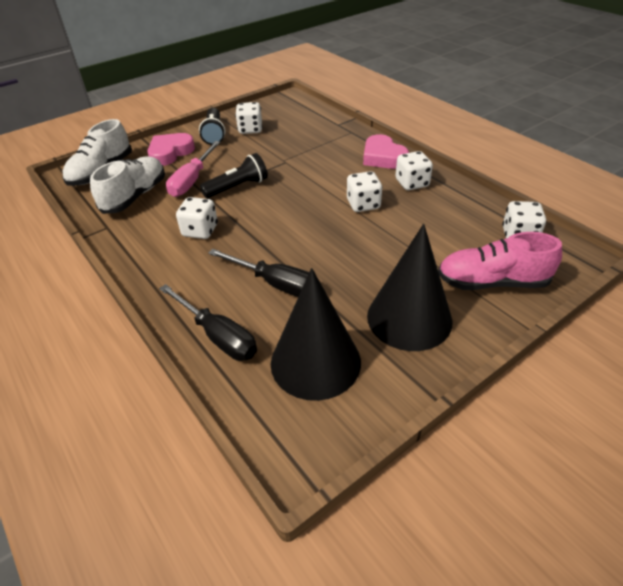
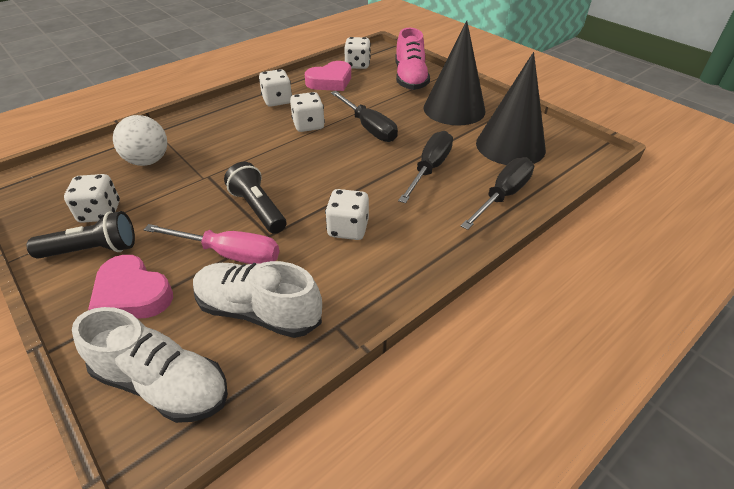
camera: 95 degrees left, 0 degrees up
pink heart [363,134,409,169] -> pink heart moved to [305,61,351,91]
none -> white ball [113,115,167,166]
none -> black screwdriver [331,91,398,142]

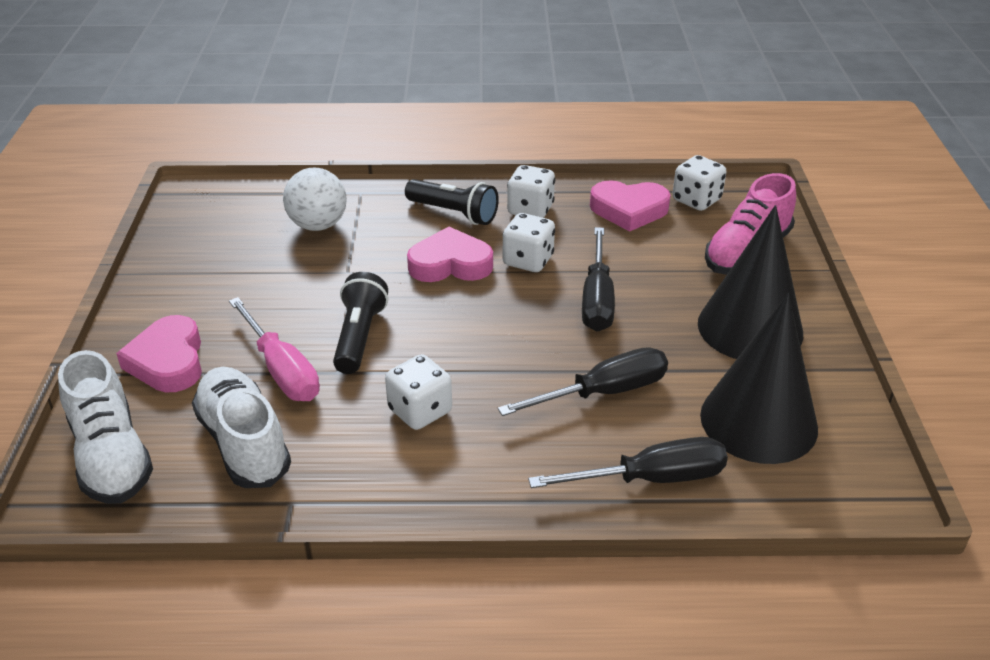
camera: 40 degrees right, 5 degrees down
black flashlight [26,211,135,259] -> black flashlight moved to [405,179,499,225]
white dice [64,174,120,223] -> none
none -> pink heart [407,227,493,282]

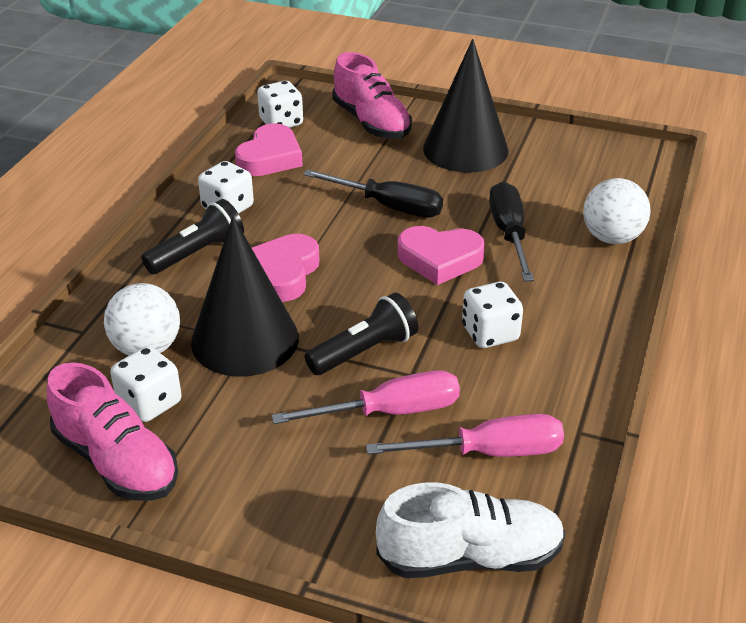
camera: 70 degrees left, 0 degrees up
pink heart [116,315,202,392] -> pink heart moved to [398,226,485,285]
white shoe [192,367,291,488] -> pink screwdriver [366,414,564,457]
black flashlight [333,272,388,374] -> black flashlight turned 120 degrees clockwise [305,292,418,375]
white dice [503,213,555,272] -> white dice moved to [110,346,182,422]
black screwdriver [528,437,728,488] -> white ball [583,178,651,244]
black cone [700,294,818,464] -> black cone moved to [191,216,299,377]
none -> pink shoe [47,362,178,501]

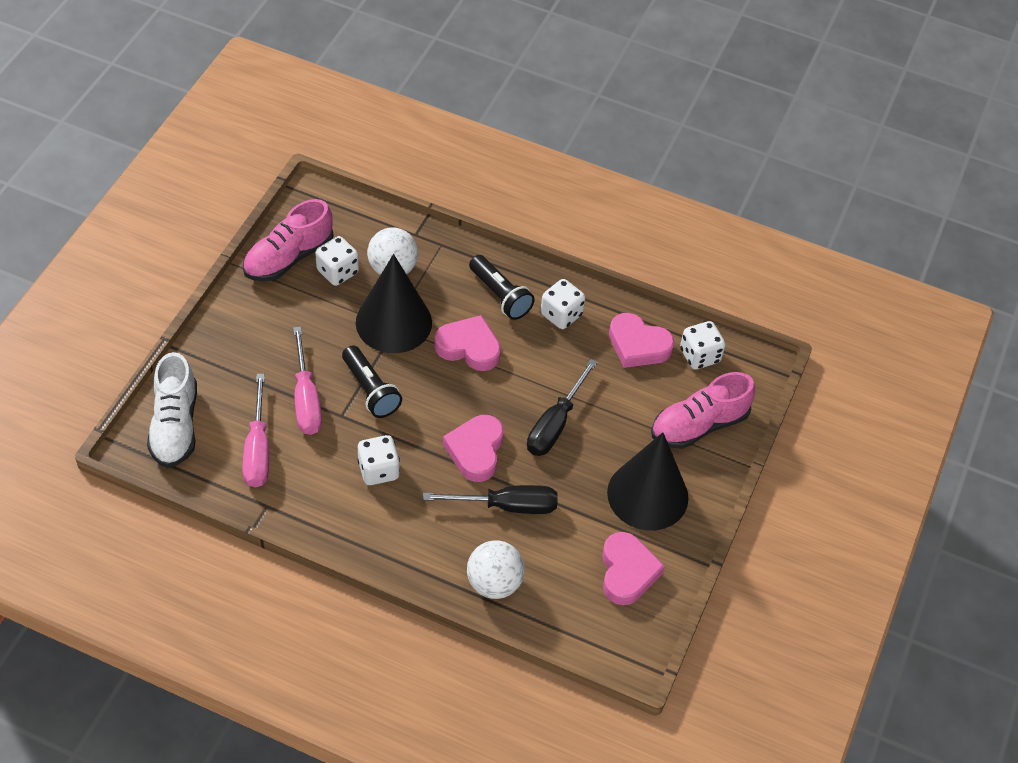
camera: 90 degrees right, 15 degrees up
none -> pink heart [602,532,665,605]

